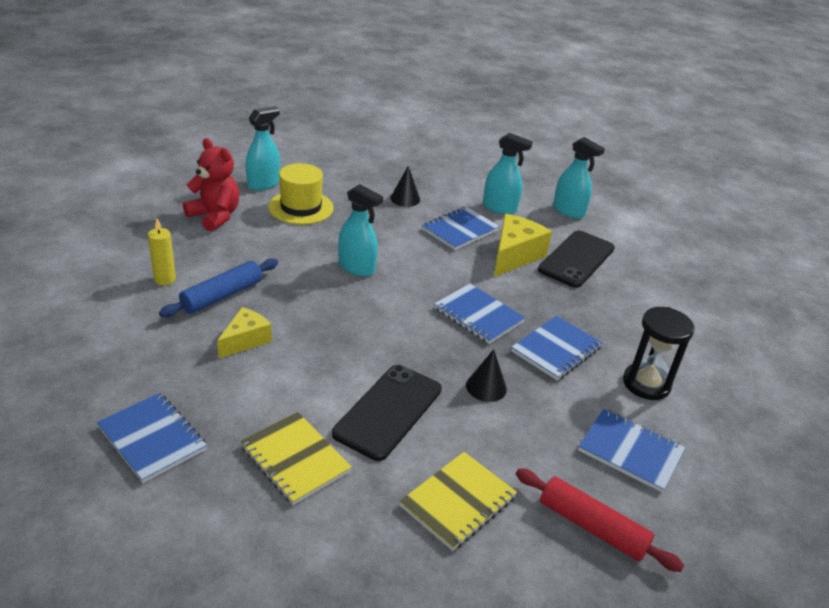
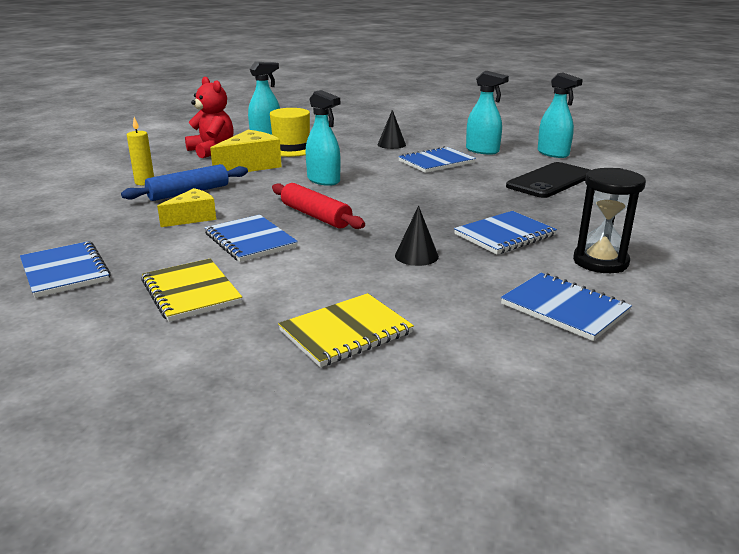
camera: 15 degrees right, 10 degrees down
black phone [332,365,442,461] -> none
blue notebook [434,283,525,344] -> blue notebook moved to [205,215,298,262]
yellow cheese [494,214,552,277] -> yellow cheese moved to [210,130,282,172]
red rolling pin [516,468,684,572] -> red rolling pin moved to [272,183,365,229]

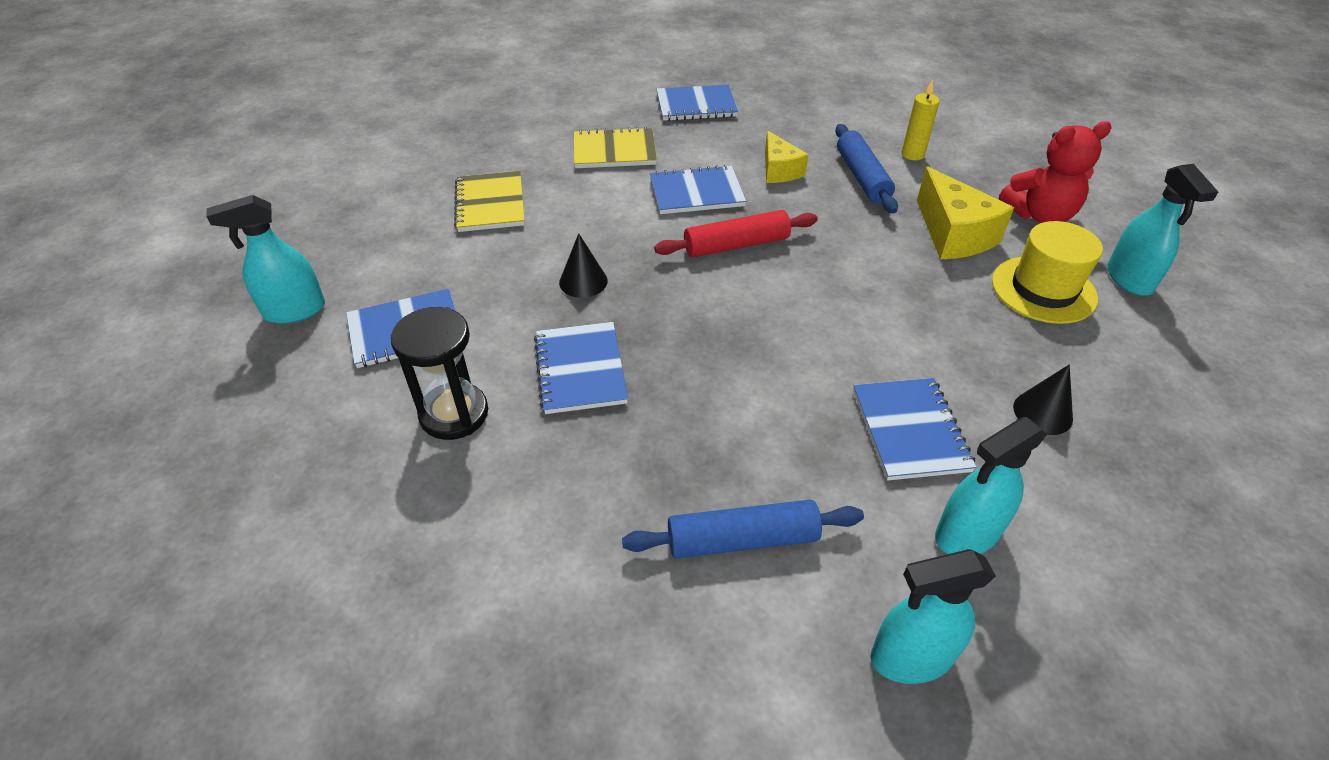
camera: 115 degrees right, 20 degrees up
turquoise spray bottle [306,90,341,186] -> turquoise spray bottle moved to [206,195,325,324]
black phone [506,162,590,198] -> blue rolling pin [622,500,864,559]

